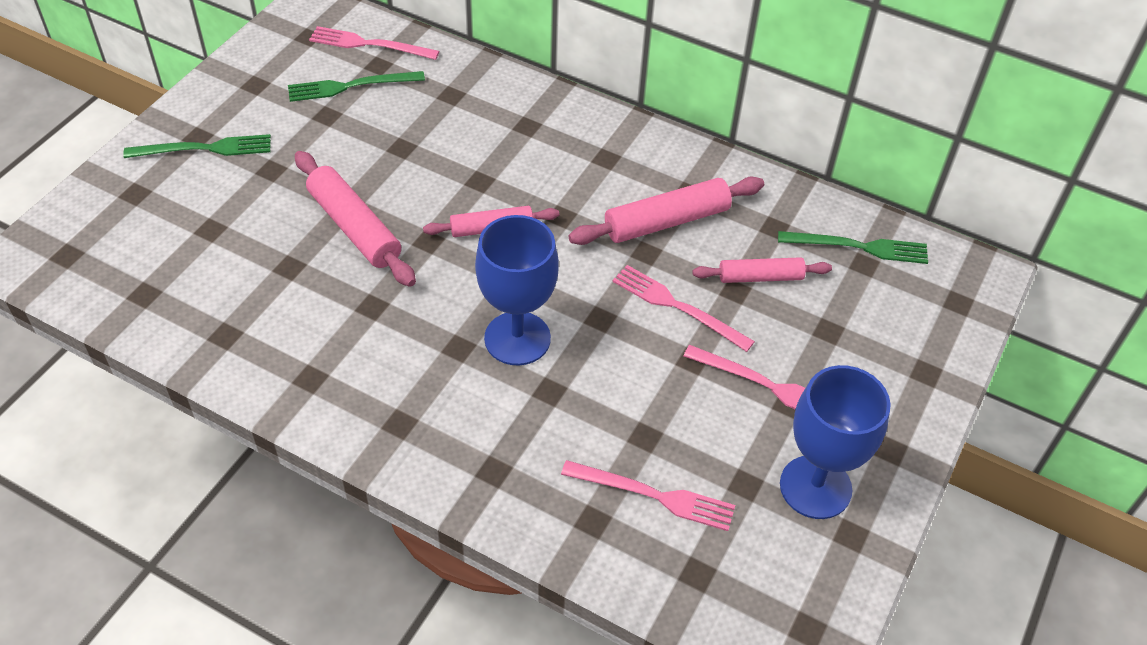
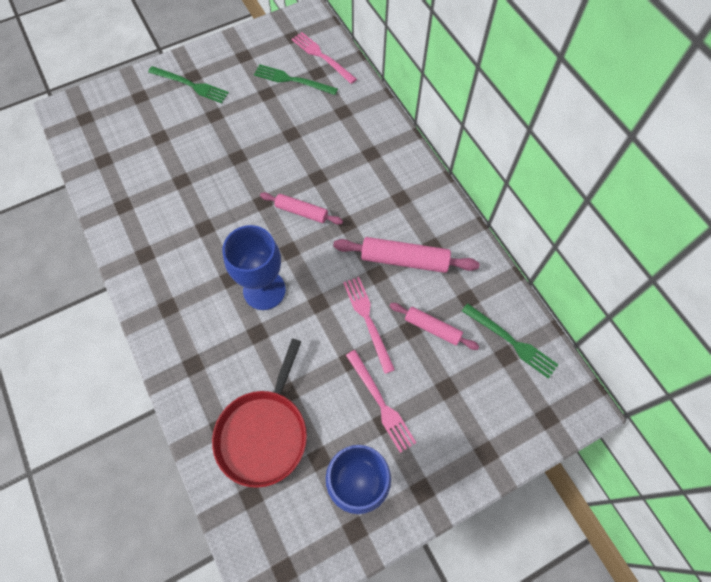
camera: 35 degrees right, 15 degrees up
pink rolling pin [295,151,416,287] -> none
pink fork [561,460,735,531] -> red pan [212,339,307,488]

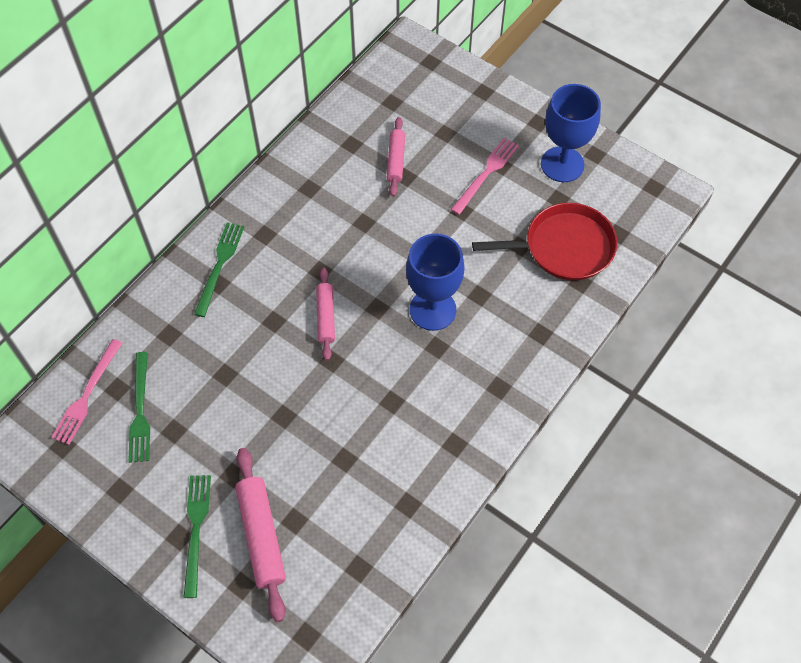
camera: 115 degrees left, 5 degrees down
pink rolling pin [333,237,480,273] -> pink rolling pin moved to [236,448,286,622]
pink fork [343,277,395,374] -> none
green fork [462,303,558,379] -> green fork moved to [194,222,244,317]

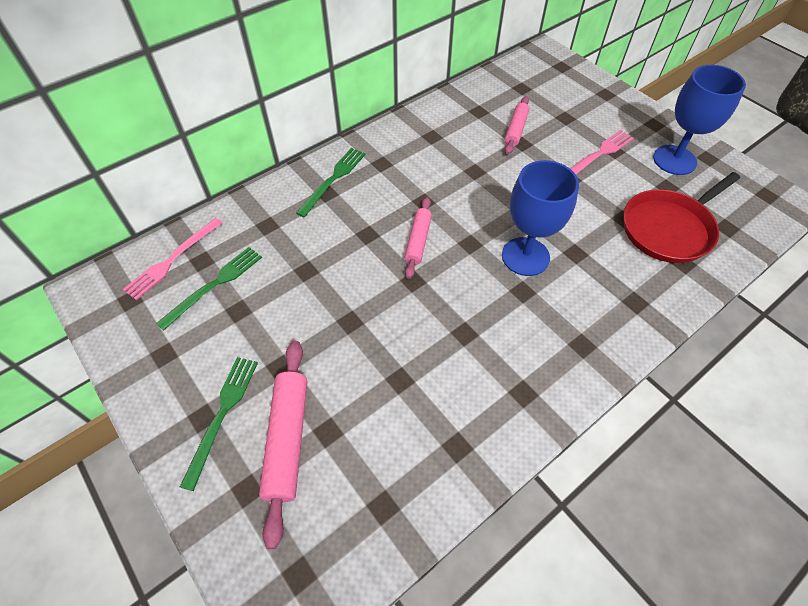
camera: 15 degrees right, 5 degrees down
green fork [128,352,150,463] -> green fork turned 150 degrees counterclockwise [156,247,262,331]
red pan [472,203,617,280] -> red pan turned 135 degrees clockwise [624,172,740,263]

